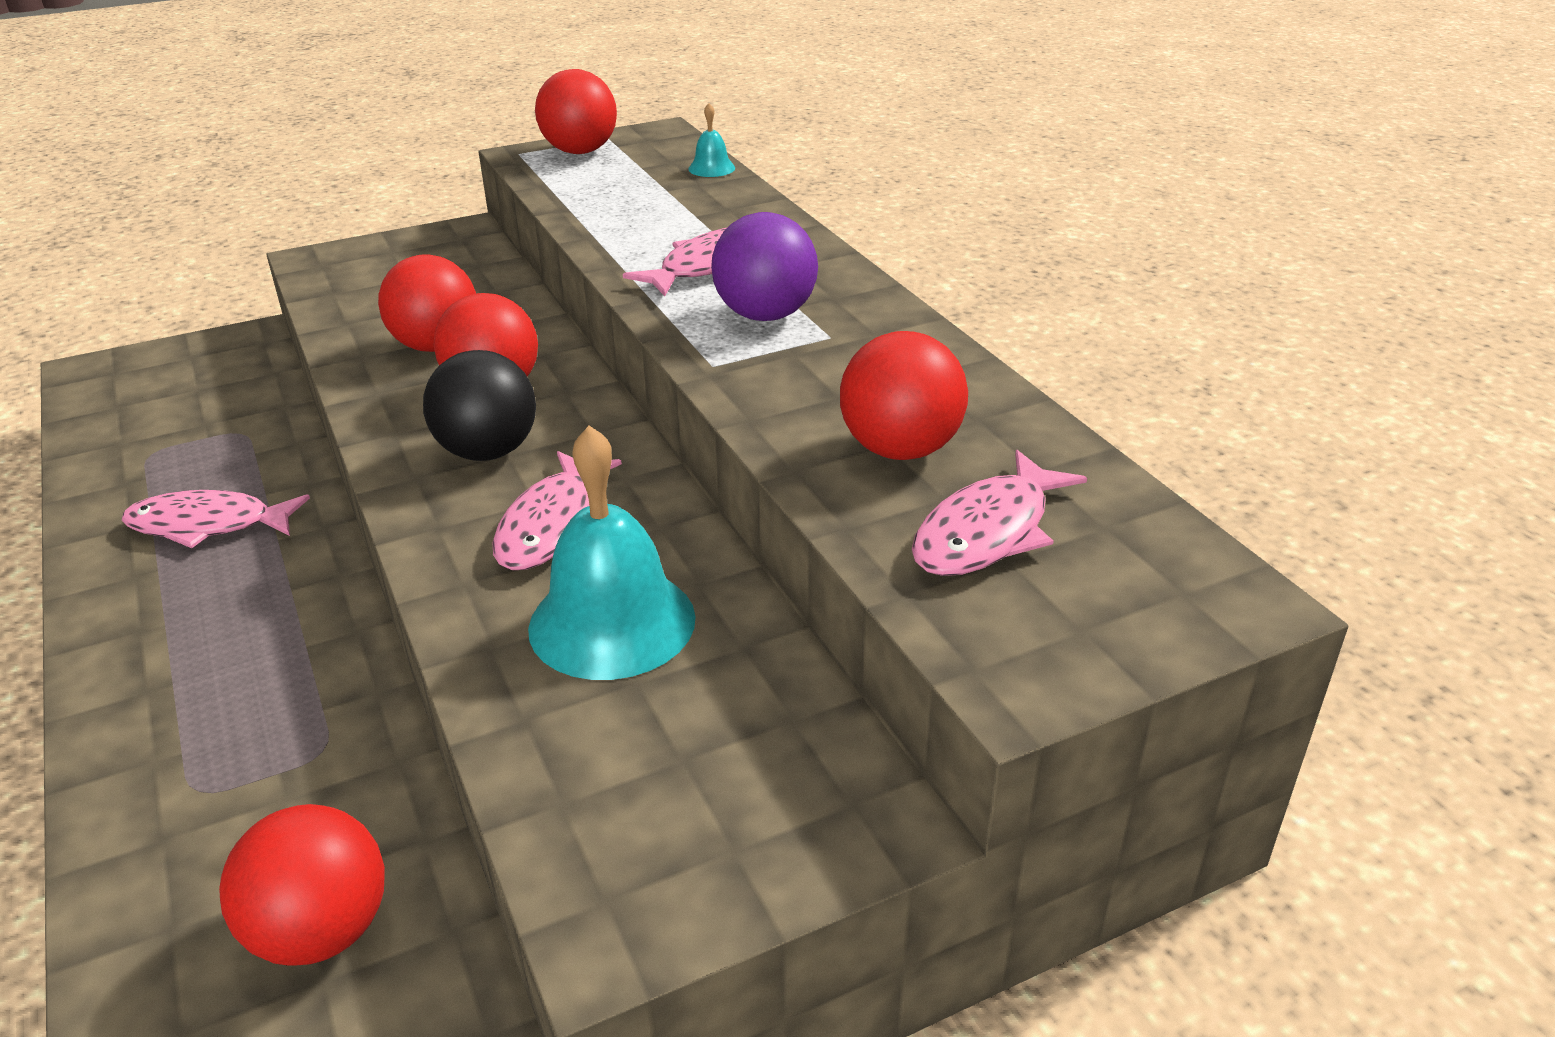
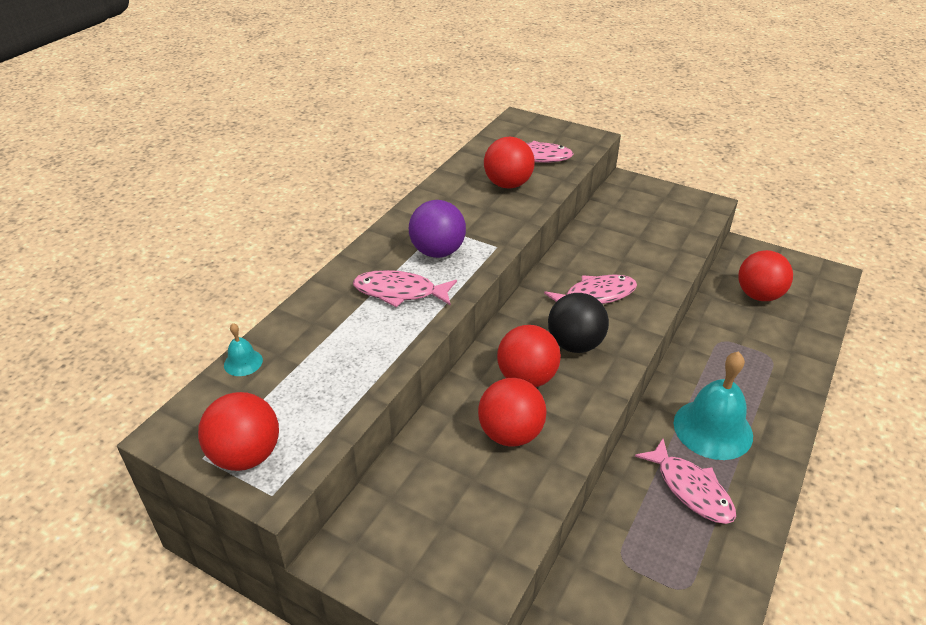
camera: 125 degrees left, 5 degrees up
turquoise bell [528,425,696,680] -> turquoise bell moved to [674,352,753,460]

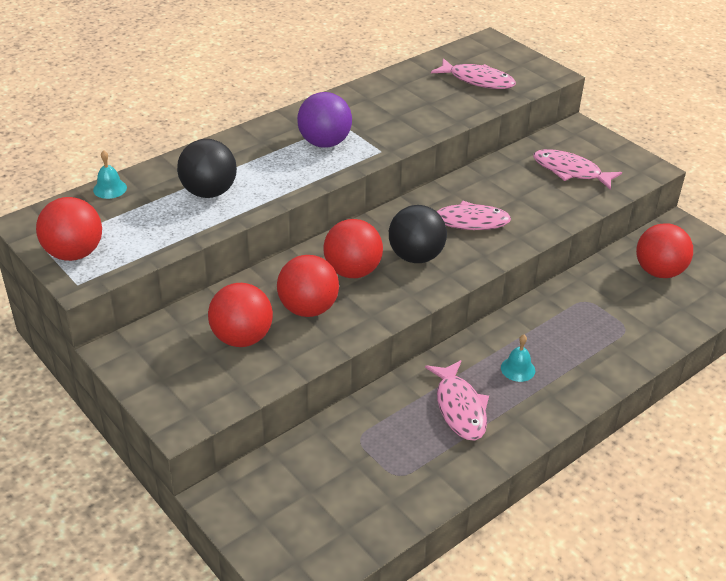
camera: 20 degrees right, 0 degrees up
pink fish [353,270,457,307] -> pink fish moved to [533,149,622,190]
red ball [484,137,535,188] -> red ball moved to [208,283,273,347]
turquoise bell [674,352,753,460] -> turquoise bell [501,335,535,382], size x0.45
none -> black ball [177,139,237,198]

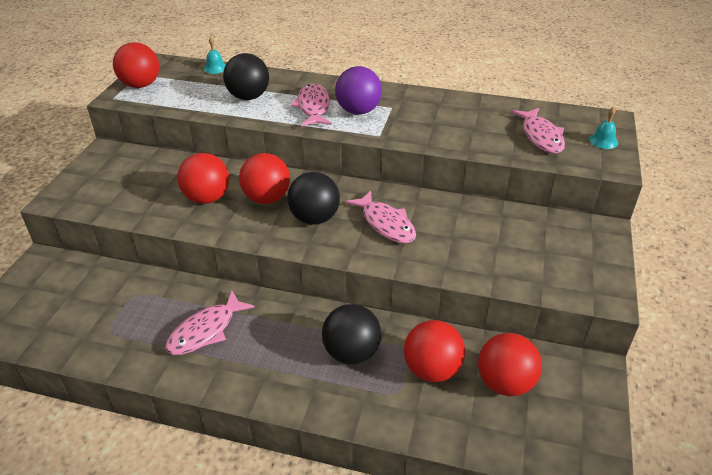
camera: 55 degrees right, 0 degrees up
red ball [208,283,273,347] -> red ball moved to [404,320,465,382]
turquoise bell [501,335,535,382] -> turquoise bell moved to [589,107,618,149]
pink fish [533,149,622,190] -> pink fish moved to [291,84,331,127]
none -> black ball [322,304,381,364]

